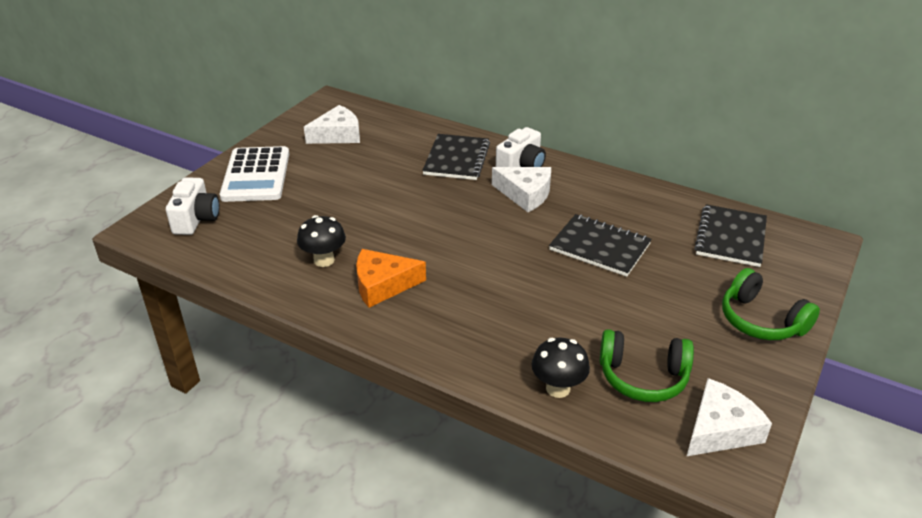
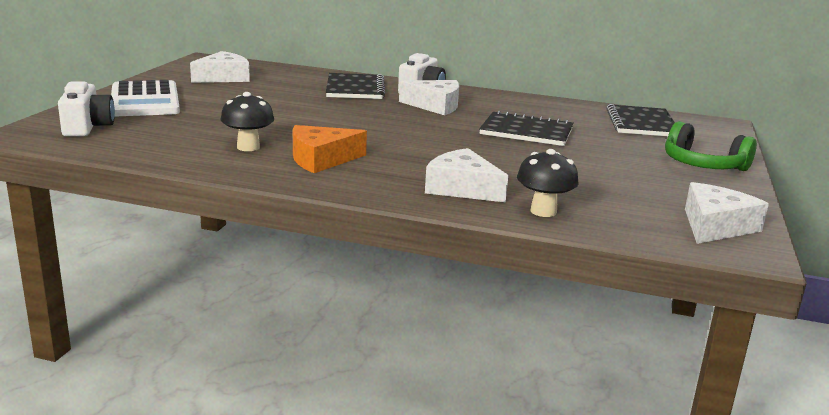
camera: 15 degrees left, 15 degrees down
green headphones [600,329,694,402] -> none
none -> white cheese [425,148,508,202]

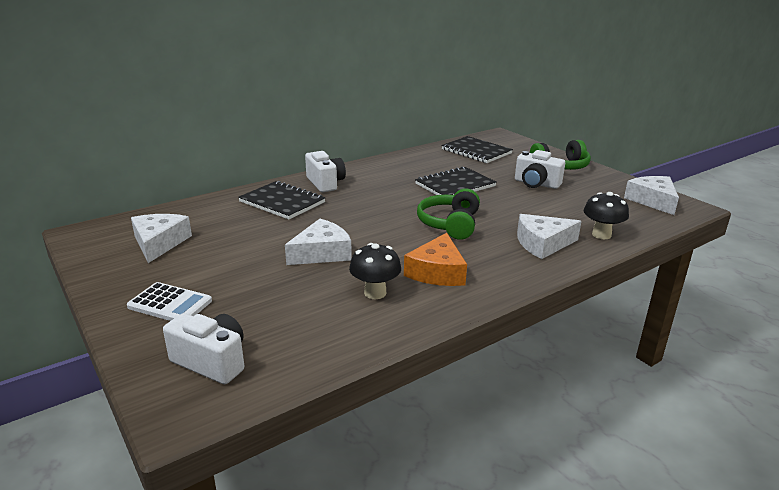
camera: 50 degrees left, 5 degrees up
white calculator [111,80,180,116] -> white calculator [127,282,212,321], size x0.62
white cheese [399,80,459,115] -> white cheese moved to [285,219,352,265]
none -> green headphones [417,189,480,240]
none -> white camera [515,150,565,189]

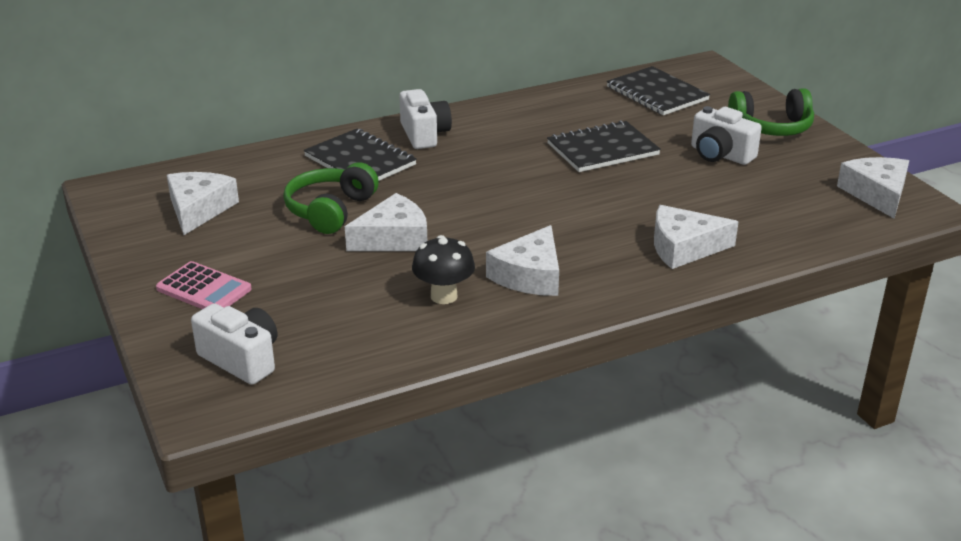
camera: 10 degrees right, 5 degrees up
white calculator [127,282,212,321] -> pink calculator [156,261,252,309]
orange cheese [404,233,467,286] -> white cheese [486,225,559,296]
green headphones [417,189,480,240] -> green headphones moved to [283,162,379,234]
black mushroom [583,192,629,239] -> none

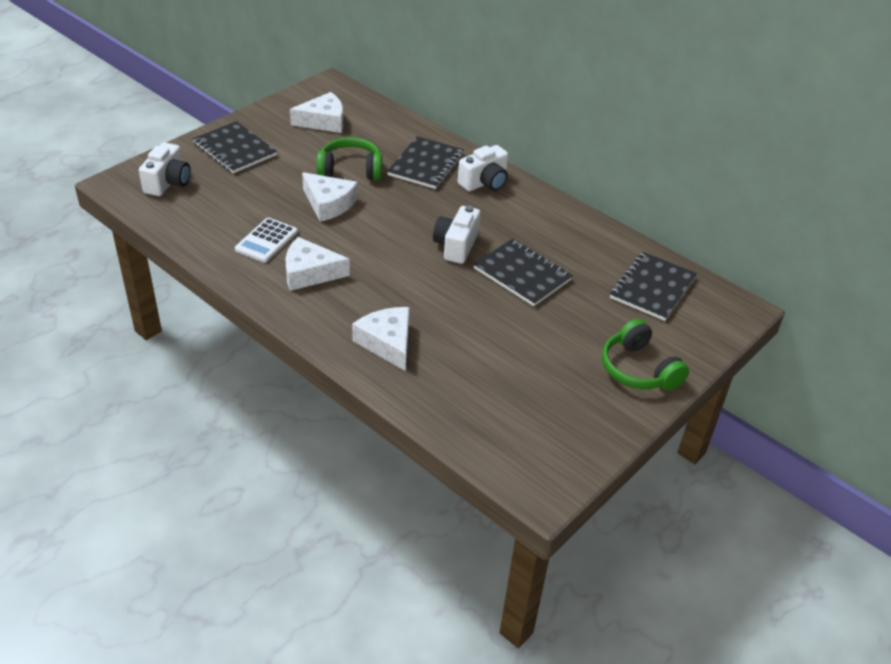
camera: 65 degrees right, 10 degrees up
pink calculator [156,261,252,309] -> black notebook [193,121,277,173]
black mushroom [412,235,475,304] -> white calculator [235,218,298,263]
white camera [691,106,762,165] -> white camera moved to [433,205,481,264]
white cheese [837,157,909,218] -> none

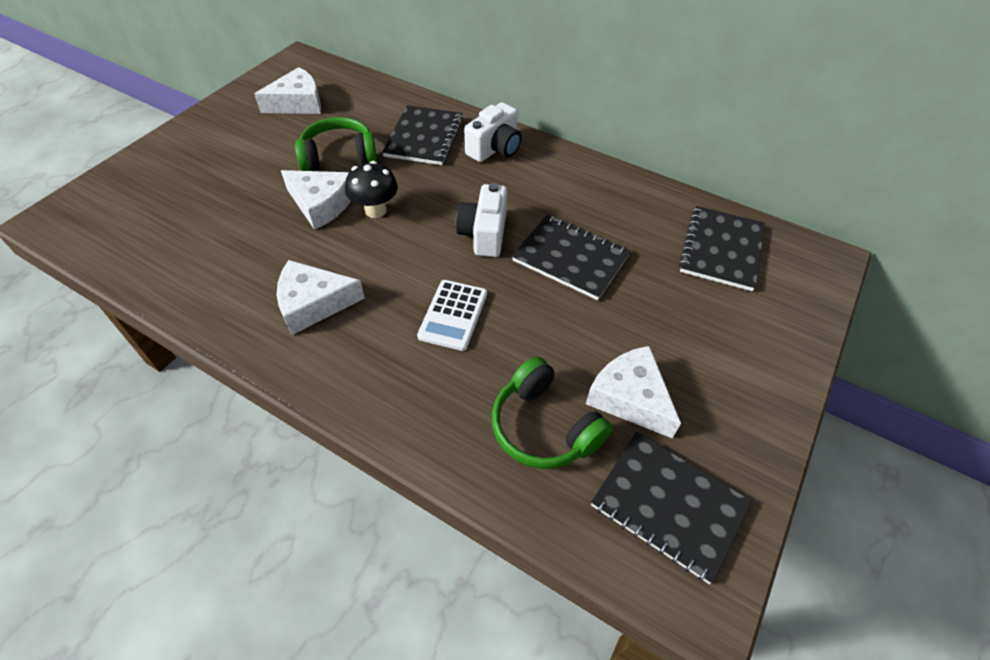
camera: 10 degrees left, 10 degrees up
white camera [139,142,191,196] -> none
black notebook [193,121,277,173] -> black notebook moved to [591,432,752,584]
white calculator [235,218,298,263] -> white calculator moved to [417,280,487,351]
white cheese [352,307,409,371] -> white cheese moved to [586,346,681,438]
green headphones [602,319,689,391] -> green headphones moved to [492,357,612,469]
none -> black mushroom [345,161,398,218]

